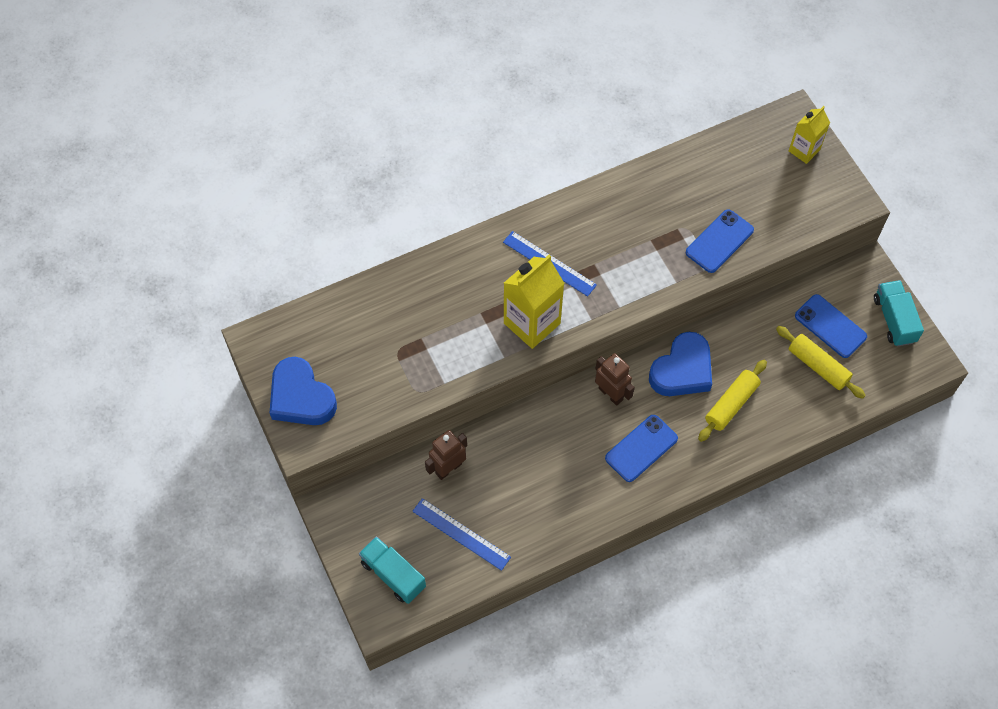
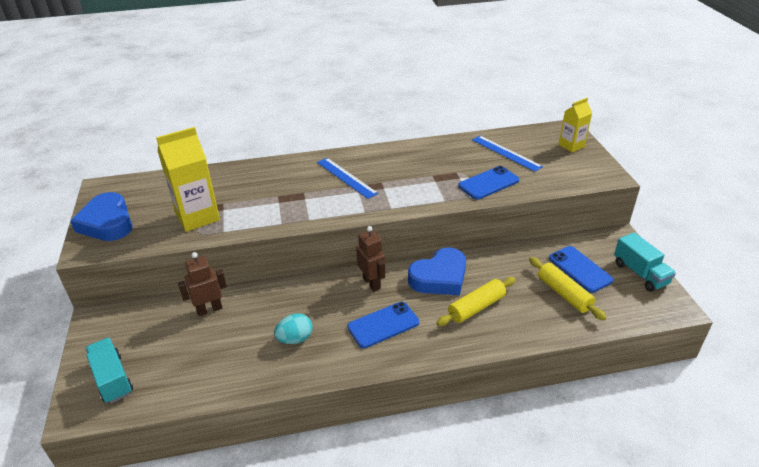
camera: 15 degrees right, 25 degrees down
blue ruler [412,498,511,571] -> blue ruler moved to [472,136,543,172]
yellow carton [504,255,565,349] -> yellow carton moved to [156,127,220,232]
turquoise truck [874,280,924,347] -> turquoise truck turned 150 degrees clockwise [614,233,676,292]
none -> turquoise egg [274,313,312,344]

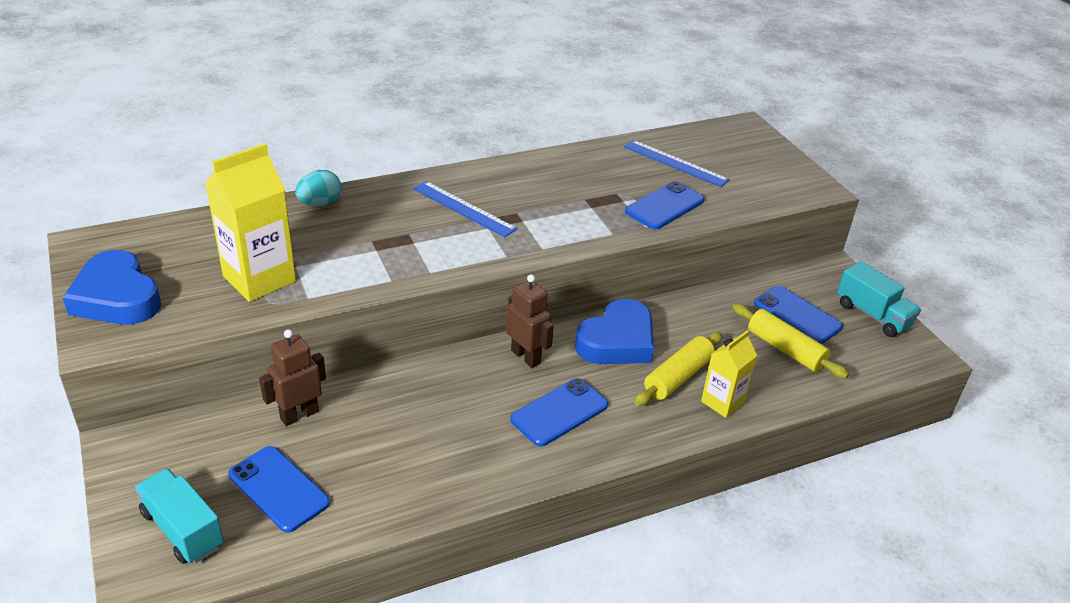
camera: 15 degrees left, 0 degrees up
turquoise egg [274,313,312,344] -> turquoise egg moved to [295,170,341,206]
yellow carton [559,98,592,152] -> yellow carton moved to [701,330,757,418]
none -> blue phone [228,446,330,533]

